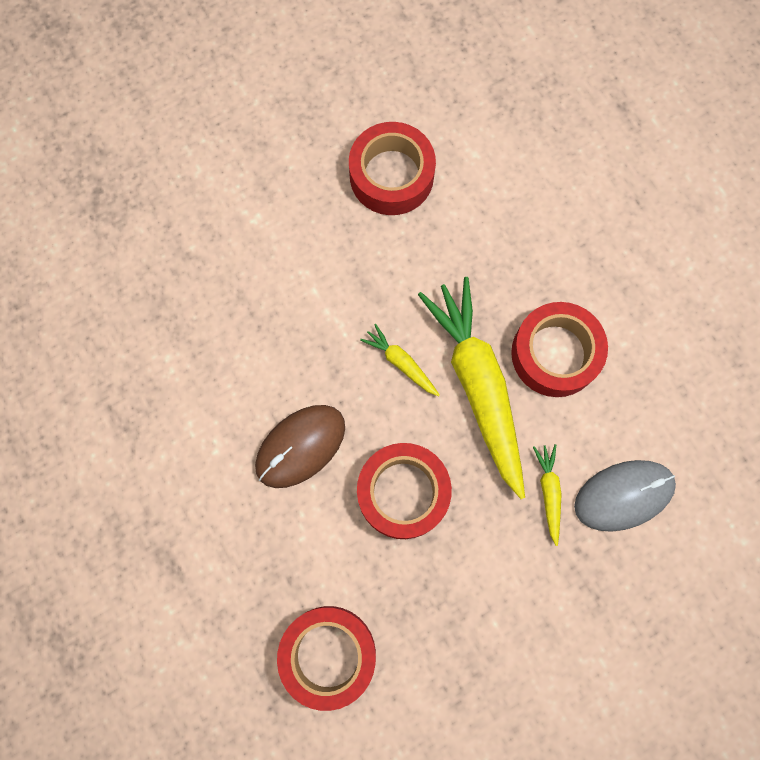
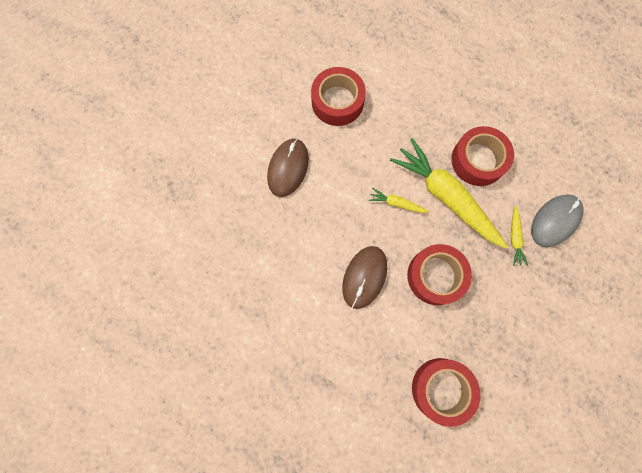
camera: 25 degrees left, 0 degrees up
yellow carrot [533,444,562,546] -> yellow carrot turned 150 degrees counterclockwise [511,205,528,266]
none -> brown mouse [267,139,309,197]

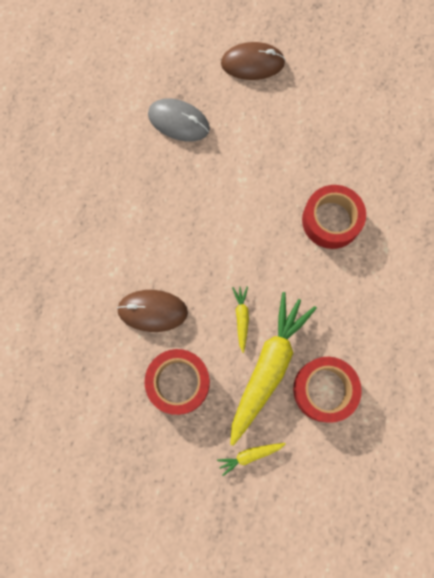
camera: 70 degrees right, 0 degrees up
brown mouse [267,139,309,197] -> brown mouse moved to [221,42,285,80]
red tape [412,358,481,427] -> none
grey mouse [531,194,584,247] -> grey mouse moved to [148,98,210,142]

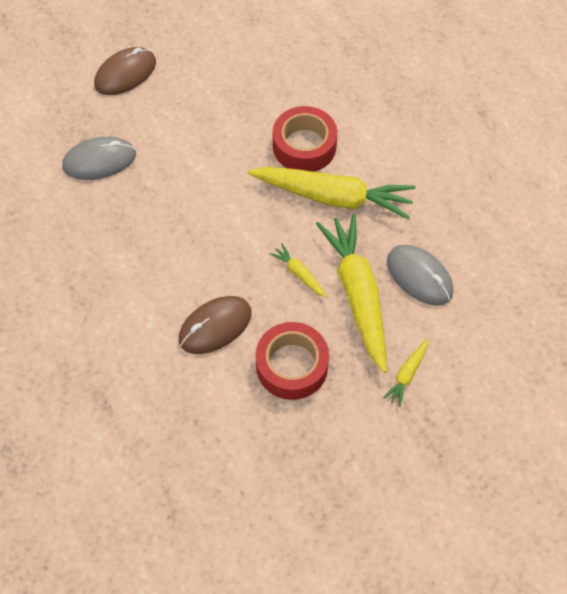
camera: 40 degrees left, 15 degrees down
red tape [293,357,362,423] -> grey mouse [387,245,454,306]
none -> yellow carrot [248,167,416,219]

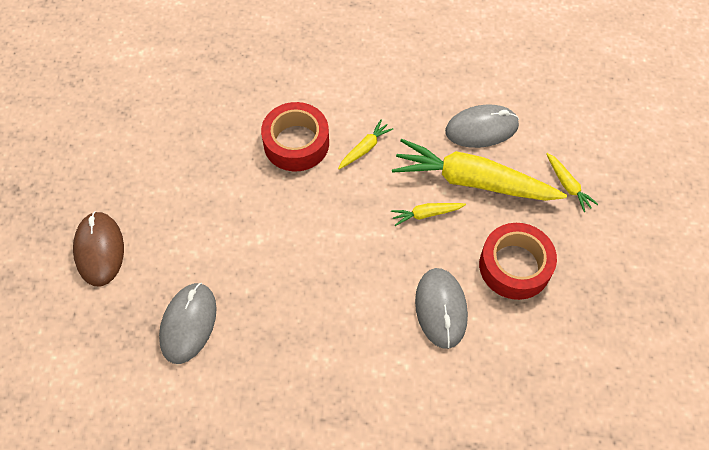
camera: 60 degrees left, 0 degrees up
brown mouse [179,296,252,354] -> grey mouse [415,268,468,349]
yellow carrot [248,167,416,219] -> yellow carrot [338,120,393,169], size x0.43

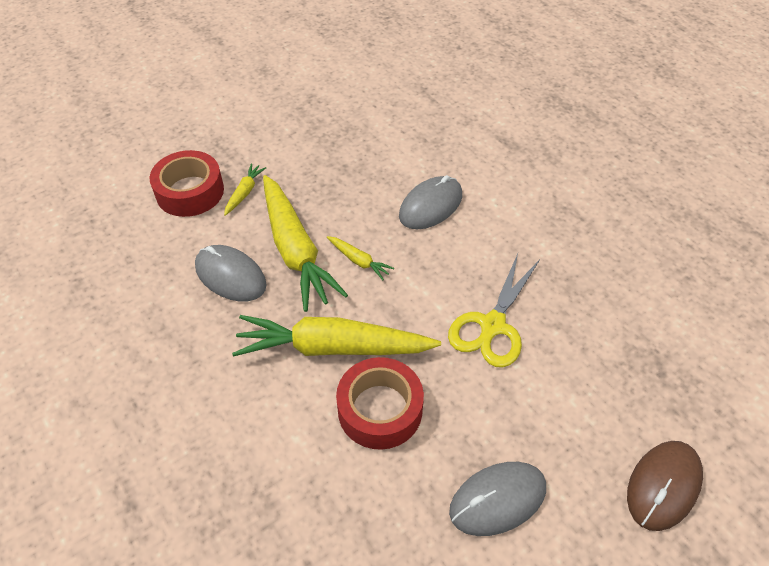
camera: 130 degrees left, 10 degrees down
grey mouse [159,283,217,364] -> grey mouse moved to [449,462,546,536]
yellow carrot [338,120,393,169] -> yellow carrot [232,315,441,357], size x2.33
red tape [479,223,557,300] -> red tape moved to [150,150,224,217]
none -> yellow scissors [448,254,540,368]

